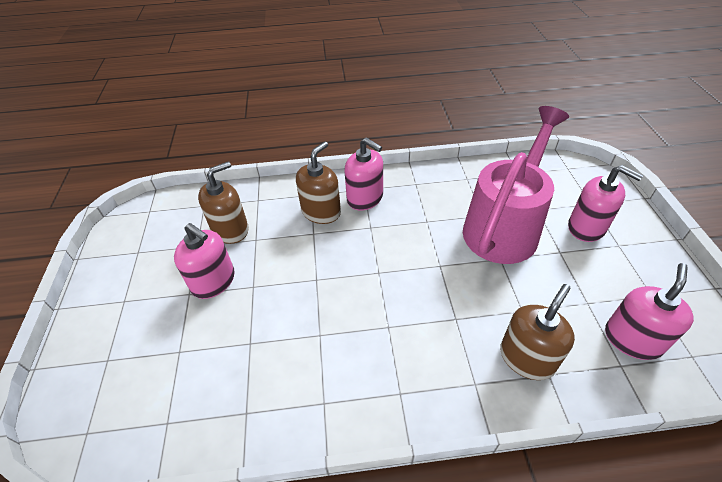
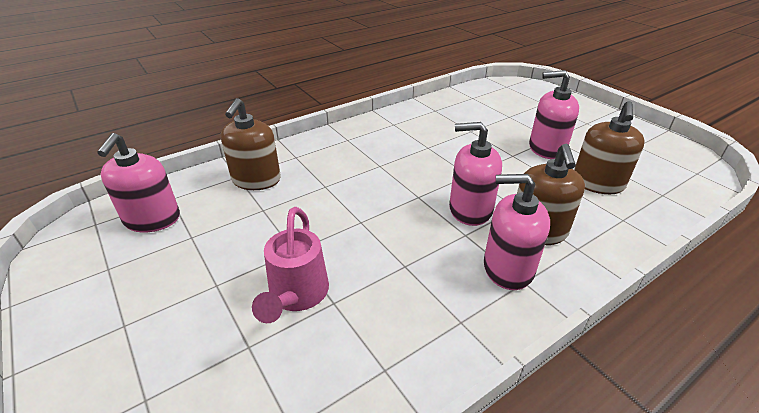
camera: 150 degrees right, 10 degrees down
pink watering can [463,106,569,264] -> pink watering can [252,207,329,323], size x0.55
pink soap dispenser [568,165,643,242] -> pink soap dispenser moved to [449,122,502,226]

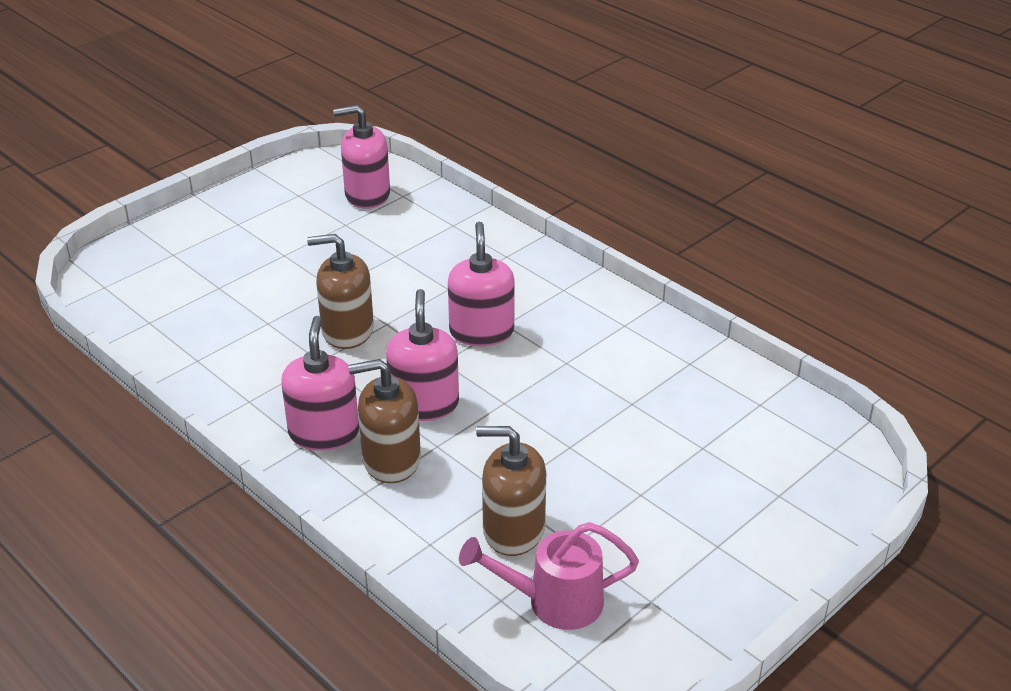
camera: 80 degrees right, 0 degrees up
brown soap dispenser [221,98,281,190] -> brown soap dispenser moved to [307,234,374,349]
pink watering can [252,207,329,323] -> pink watering can moved to [459,522,639,630]
pink soap dispenser [529,70,579,159] -> pink soap dispenser moved to [448,222,515,346]

